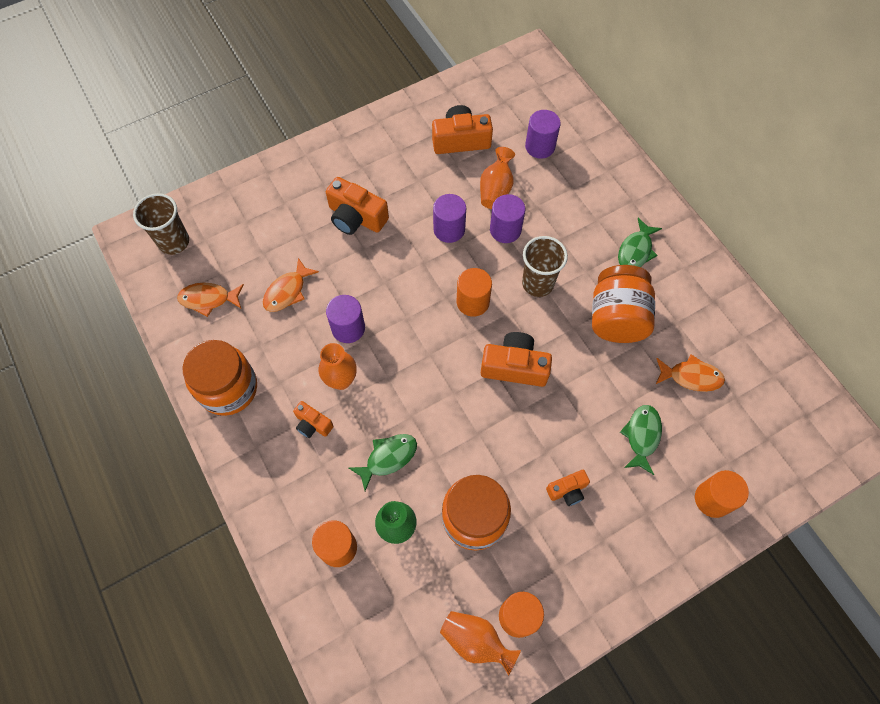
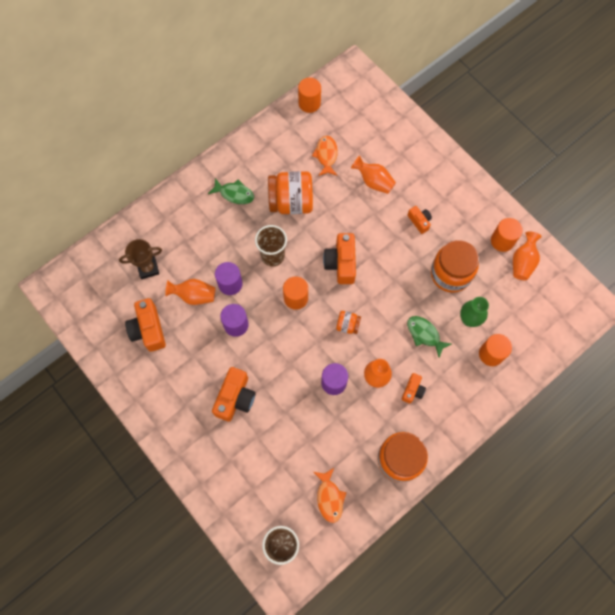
camera: 100 degrees left, 5 degrees up
orange fish [263,258,319,312] -> none
purple cylinder [525,110,561,159] -> brown trophy [119,239,162,279]
green fish [620,405,662,475] -> orange vase [351,156,396,194]
orange cylinder [695,470,749,518] -> orange cylinder moved to [298,77,321,113]
none -> orange jar [336,311,361,334]

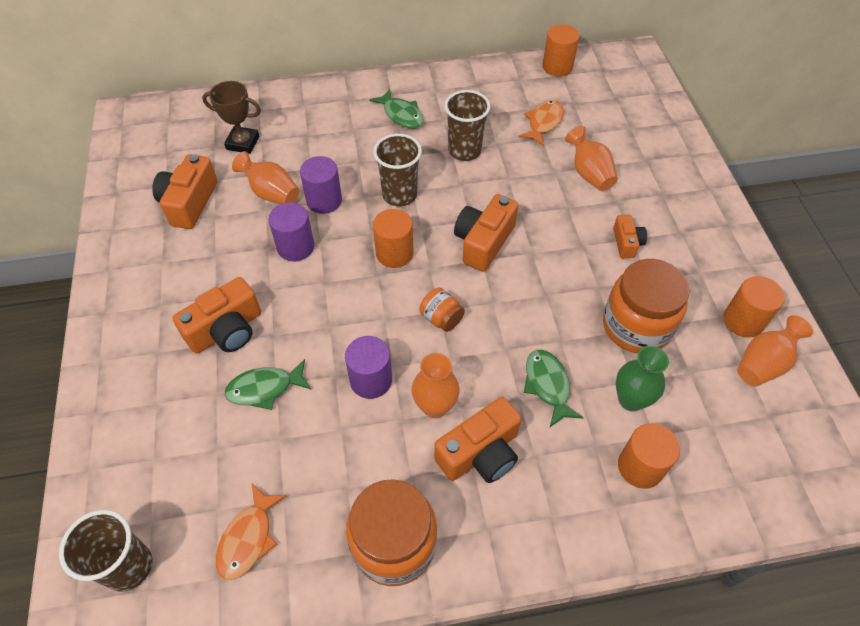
camera: 30 degrees right, 15 degrees down
orange jar [268,171,313,214] -> brown cup [444,90,491,161]
orange camera [402,373,426,403] -> orange camera [434,397,522,483], size x1.76
none -> green fish [224,359,312,410]

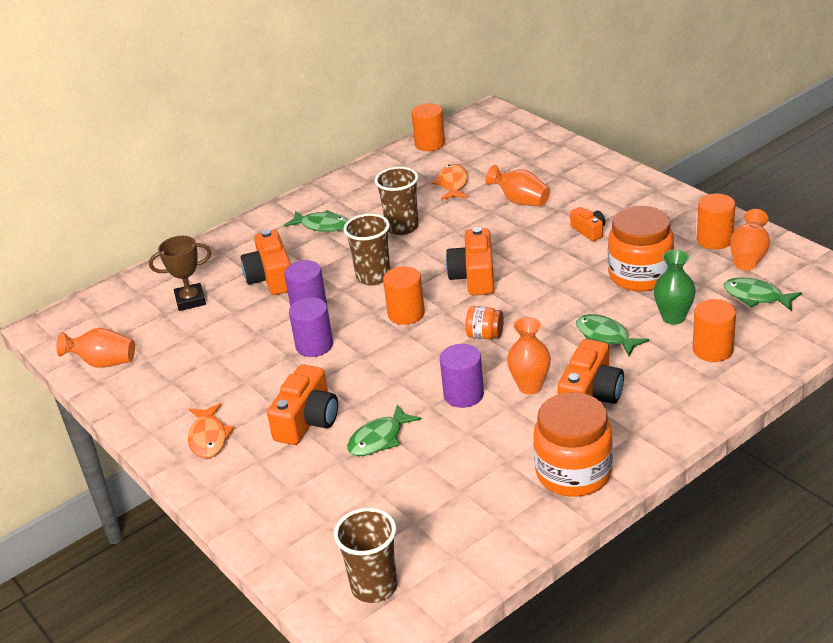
camera: 25 degrees left, 20 degrees down
orange camera [152,154,218,229] -> orange camera moved to [241,230,291,295]
orange fish [216,484,286,580] -> orange fish moved to [188,403,234,458]
orange vase [232,151,299,204] -> orange vase moved to [56,328,135,368]
none -> green fish [724,277,802,311]

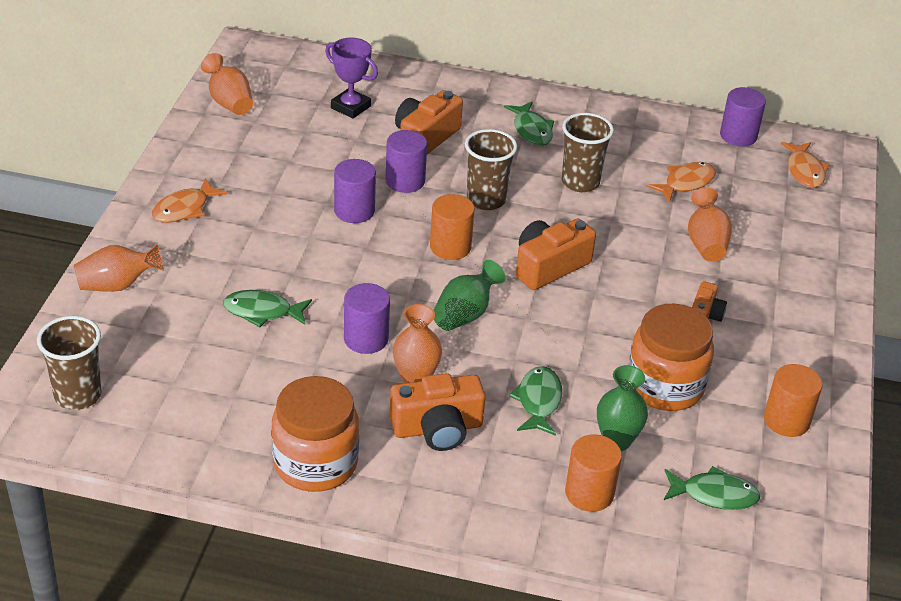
camera: 45 degrees right, 5 degrees up
brown trophy [149,236,211,311] -> purple trophy [325,37,378,119]
orange camera [267,364,338,445] -> none
orange cylinder [411,103,445,151] -> purple cylinder [720,87,766,147]
orange jar [465,306,504,339] -> green vase [434,260,506,331]
green fish [724,277,802,311] -> green fish turned 105 degrees clockwise [663,466,761,510]
orange vase [730,209,770,271] -> orange vase moved to [74,244,164,292]
none -> orange fish [781,142,830,188]

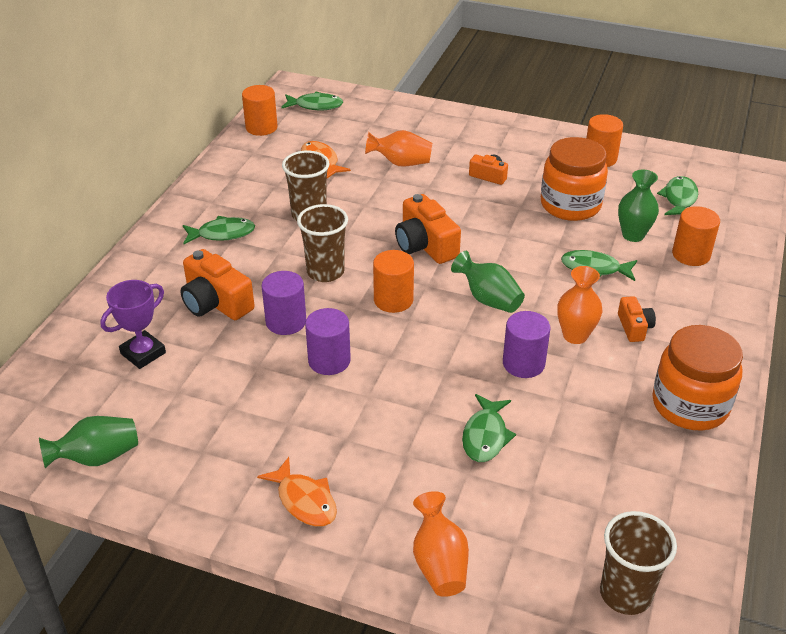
camera: 80 degrees left, 0 degrees up
orange vase [201,53,253,115] -> green vase [39,416,138,468]
orange camera [389,373,486,451] -> orange camera [618,296,656,342], size x0.57
purple cylinder [720,87,766,147] -> orange cylinder [242,85,278,136]
orange fish [781,142,830,188] -> green fish [281,91,343,110]

